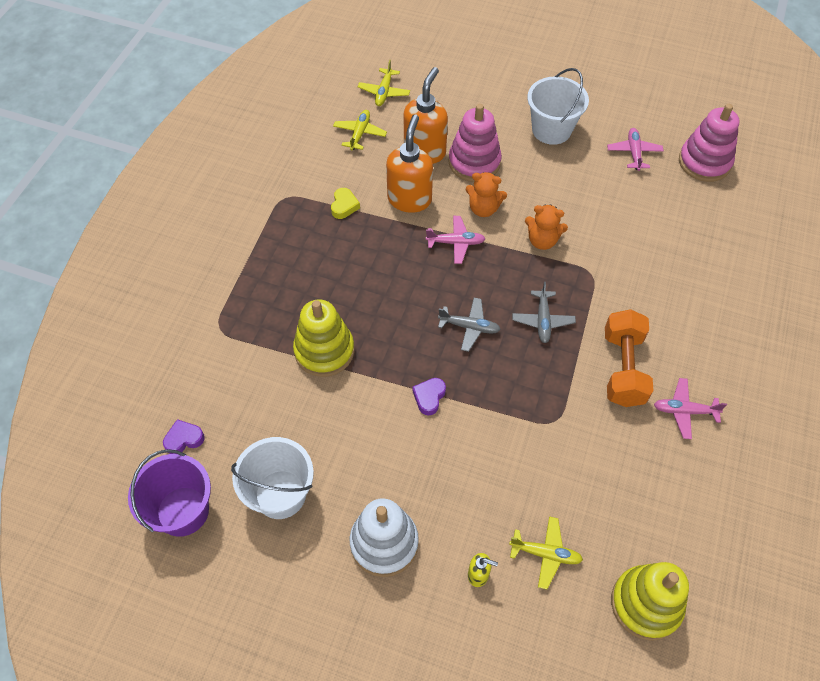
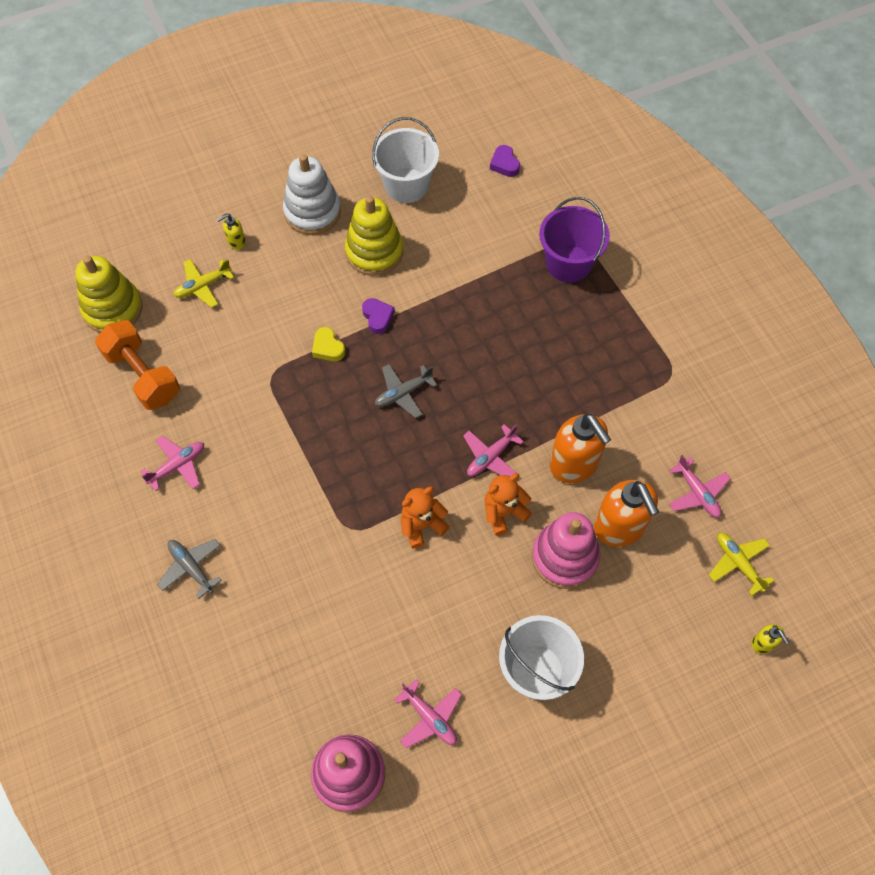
camera: 135 degrees right, 5 degrees up
purple bucket [128,449,211,537] -> purple bucket moved to [539,197,610,283]
purple heart [163,419,205,454] -> purple heart turned 135 degrees clockwise [490,145,520,177]
yellow stacking toy [293,299,354,377] -> yellow stacking toy moved to [345,196,403,276]
yellow heart [331,188,360,219] -> yellow heart moved to [312,327,345,361]
yellow plane [333,110,387,150] -> pink plane [669,455,731,518]
grey plane [512,282,576,343] -> grey plane moved to [157,539,222,599]
orange dumbbell [605,309,653,407] -> orange dumbbell moved to [95,320,180,410]
none -> yellow soap dispenser [751,624,789,654]

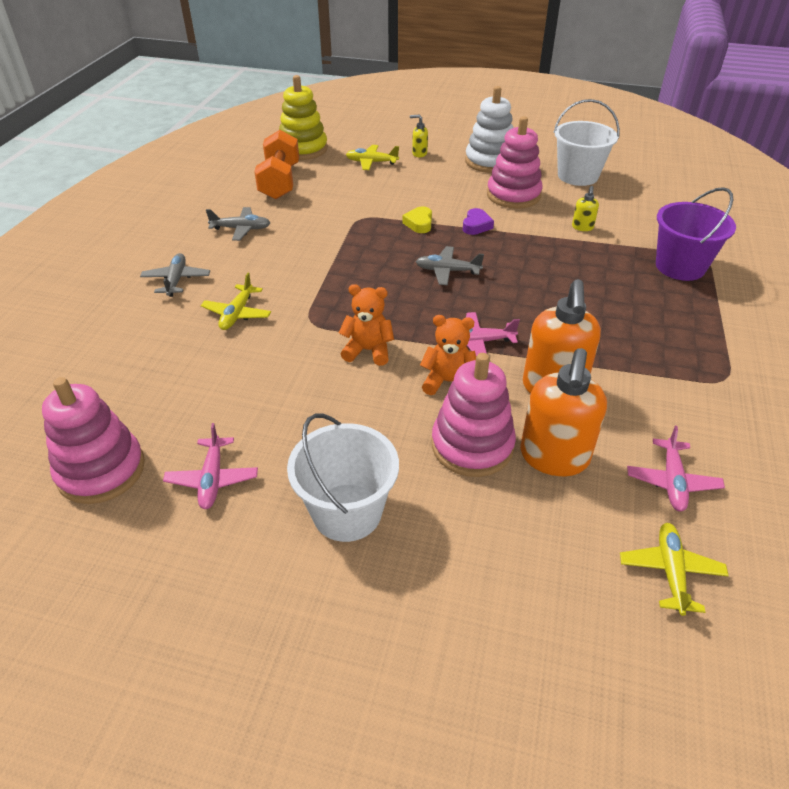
camera: 40 degrees right, 20 degrees down
pink plane [141,436,204,491] -> grey plane [206,207,270,241]
yellow stacking toy [345,196,403,276] -> pink stacking toy [487,116,543,209]
purple heart [490,145,520,177] -> none
yellow soap dispenser [751,624,789,654] -> yellow soap dispenser moved to [572,186,599,231]
none -> yellow plane [201,273,271,330]

